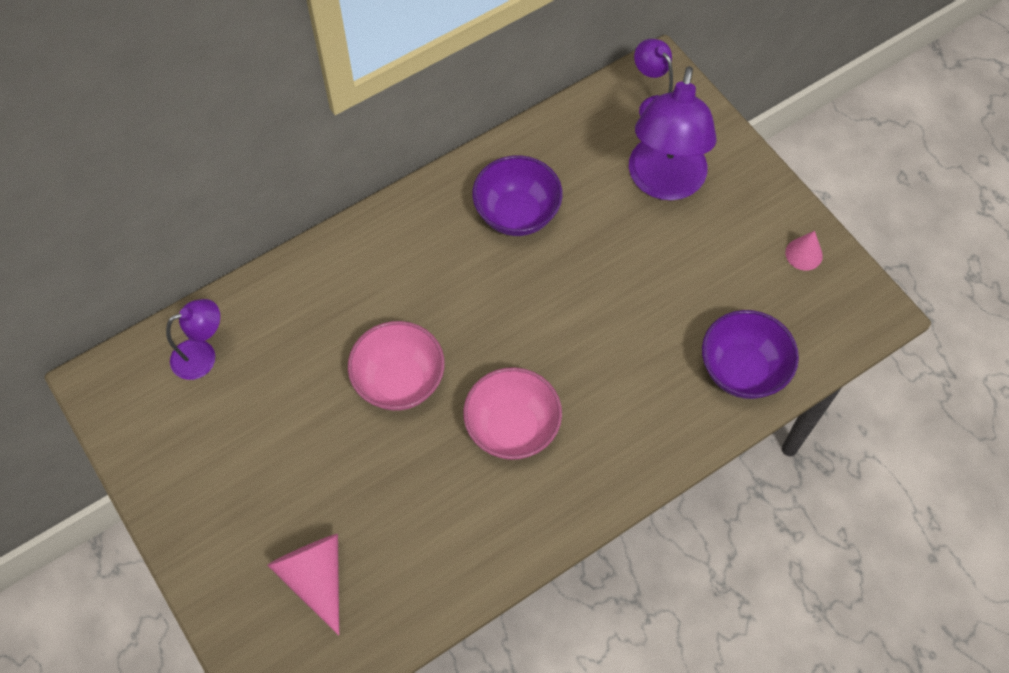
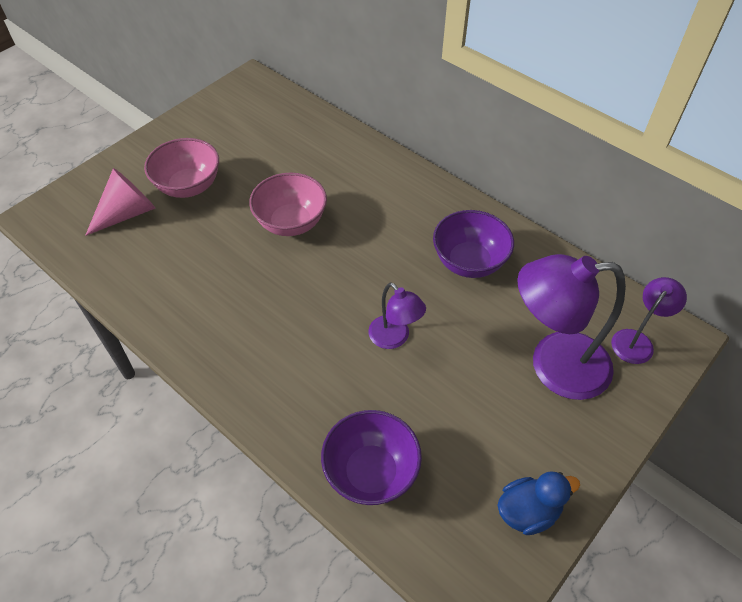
camera: 75 degrees right, 10 degrees down
purple lamp [166,299,220,380] -> purple lamp moved to [368,282,426,349]
pink bowl [463,367,562,460] -> pink bowl moved to [144,138,219,198]
pink cone [785,231,823,271] -> blue duck [497,471,580,535]

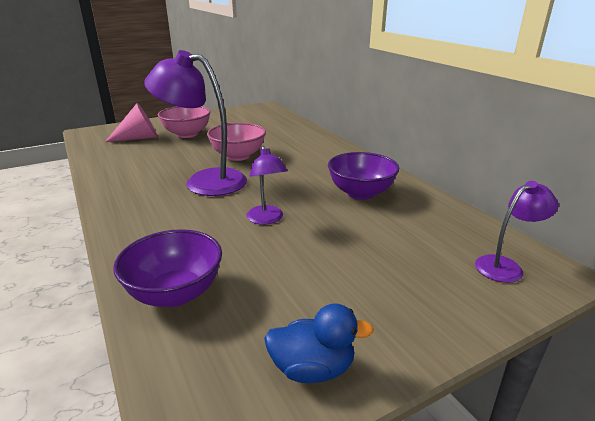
camera: 20 degrees right, 25 degrees down
purple lamp [517,254,626,400] -> purple lamp moved to [144,50,247,196]

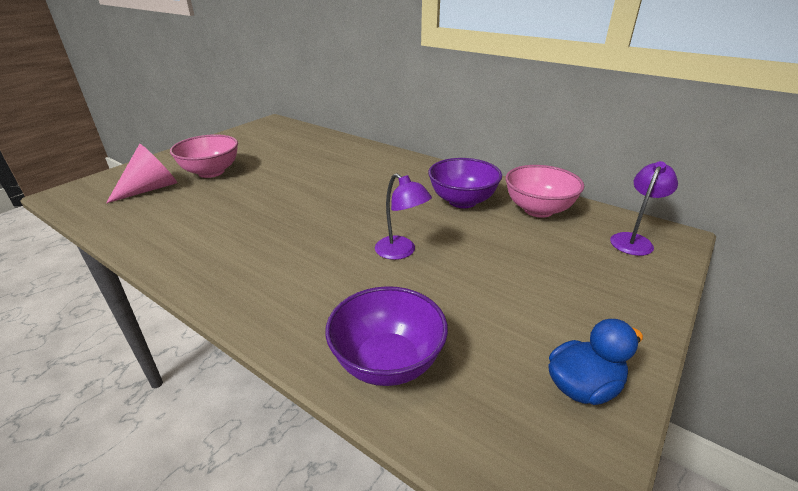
camera: 25 degrees left, 5 degrees up
purple lamp [144,50,247,196] -> none
pink bowl [207,123,266,161] -> pink bowl moved to [506,165,584,218]

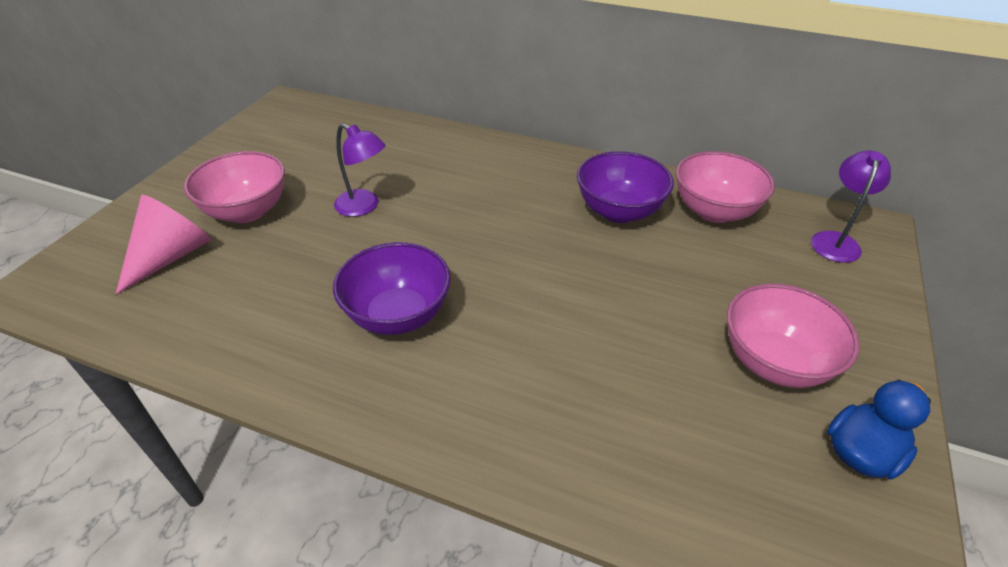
camera: 15 degrees left, 10 degrees up
purple bowl [325,286,448,386] -> purple bowl moved to [333,242,451,335]
purple lamp [375,173,432,260] -> purple lamp moved to [334,123,386,217]
none -> pink bowl [727,284,860,388]

